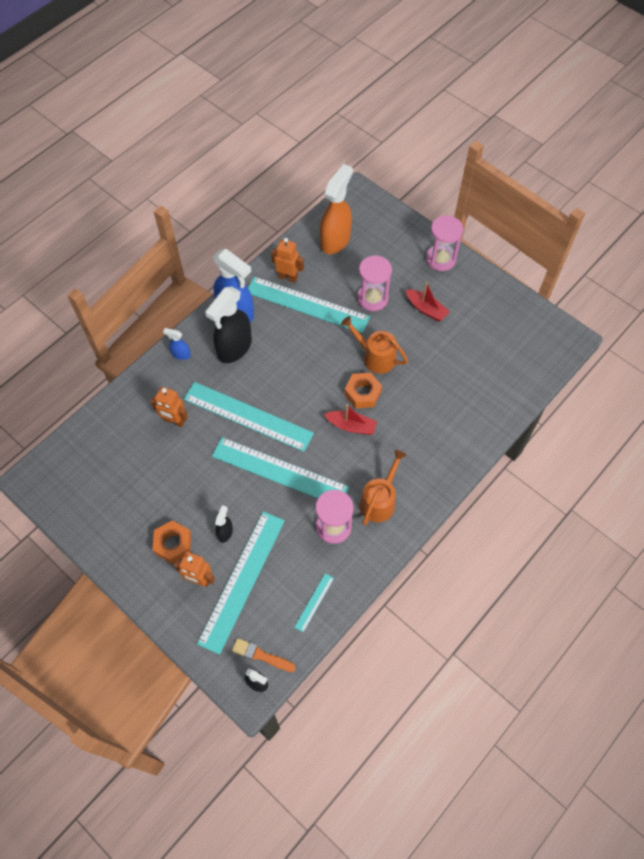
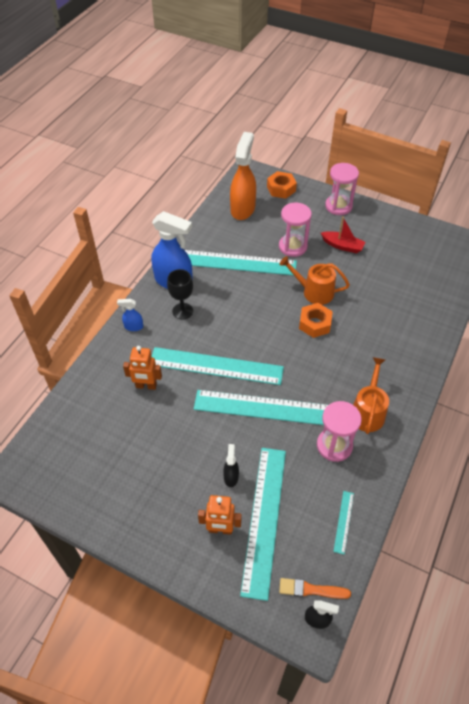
camera: 15 degrees left, 10 degrees down
orange nut [152,520,191,564] -> orange nut moved to [267,171,297,199]
black spray bottle [205,287,252,363] -> black goblet [167,269,193,320]
orange robot [271,238,304,283] -> none
red boat [324,404,377,435] -> none

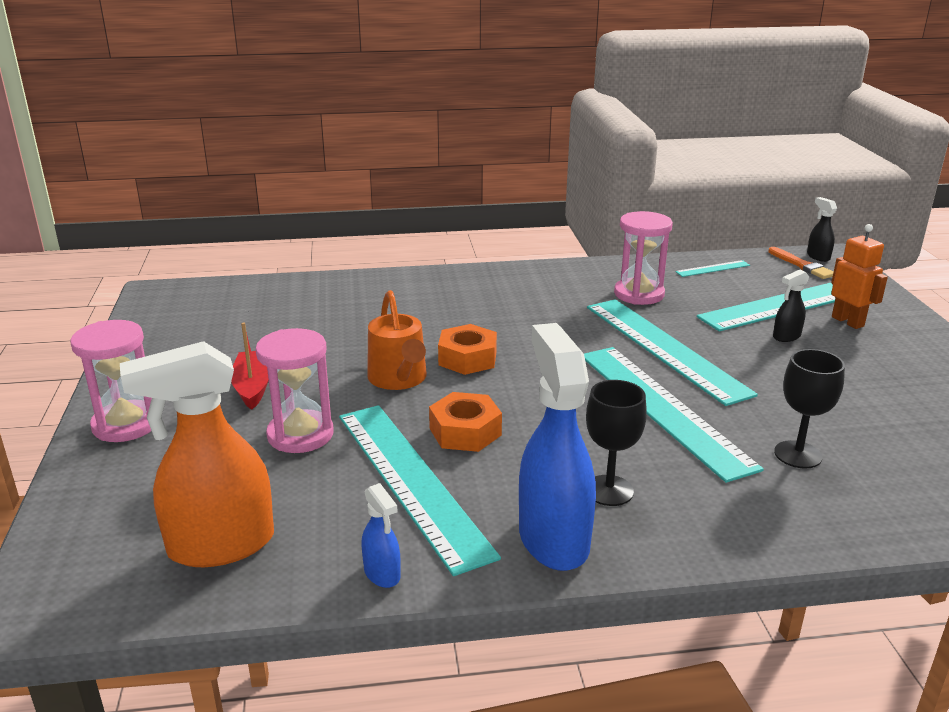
camera: 125 degrees left, 25 degrees down
blue spray bottle [117,299,143,331] -> blue spray bottle moved to [361,483,401,588]
orange robot [123,346,162,390] -> black goblet [774,349,845,469]
orange nut [267,171,297,199] -> orange nut moved to [429,392,502,452]
orange watering can [353,357,389,434] -> none

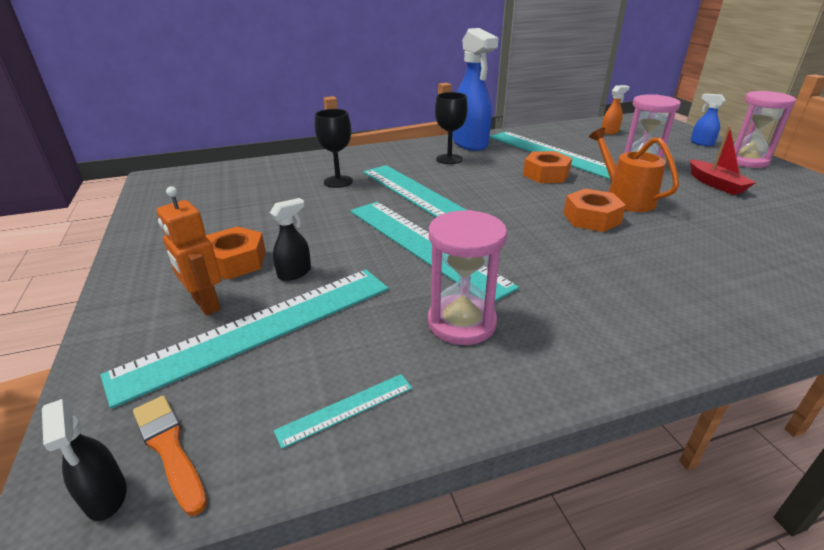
camera: 170 degrees right, 5 degrees up
orange spray bottle [120,341,274,567] -> orange spray bottle [602,85,630,134], size x0.45
blue spray bottle [361,483,401,588] -> blue spray bottle moved to [691,94,725,146]
none -> orange nut [206,226,266,280]

